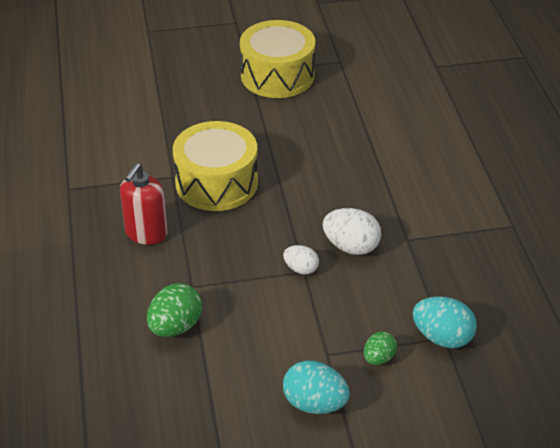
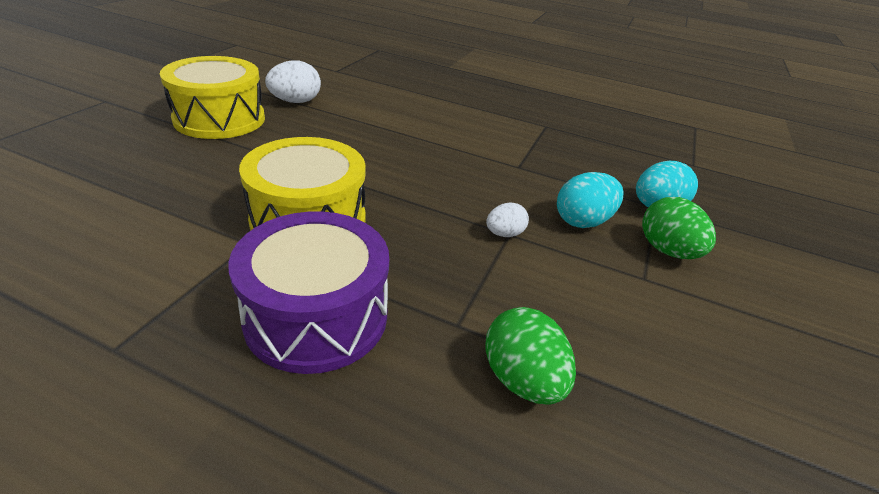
camera: 60 degrees left, 5 degrees down
red soap dispenser [120,163,168,245] -> purple drum [228,212,389,374]
turquoise egg [283,360,350,414] -> turquoise egg moved to [557,172,623,228]
white egg [323,208,381,255] -> white egg moved to [265,60,321,103]
green egg [364,331,397,365] -> green egg [642,197,716,259], size x1.64

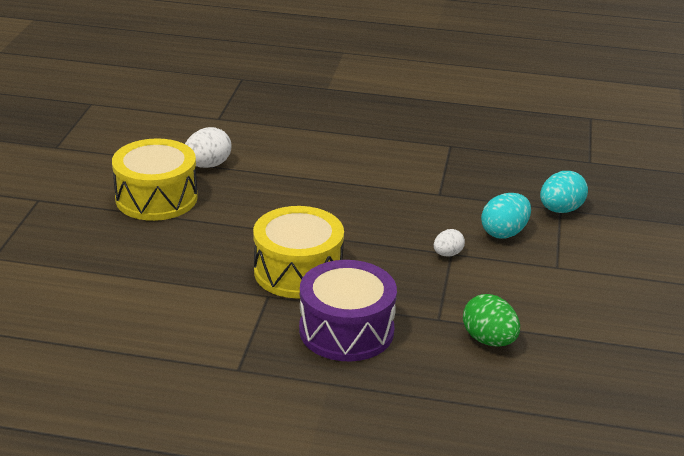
camera: 10 degrees left, 5 degrees down
green egg [642,197,716,259] -> none

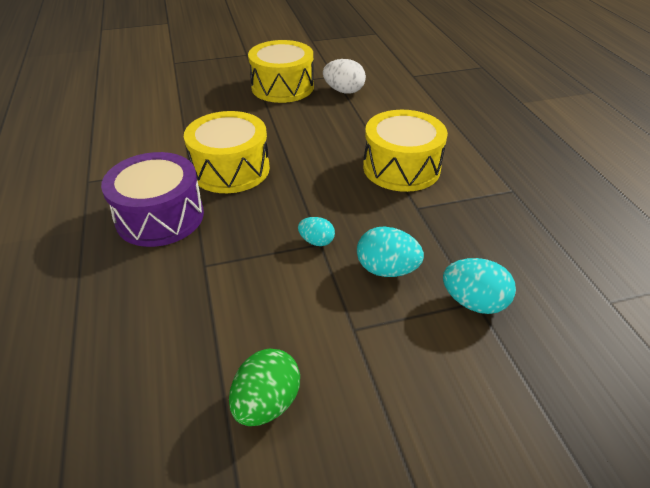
camera: 65 degrees right, 10 degrees up
white egg [434,229,465,257] -> turquoise egg [298,217,335,246]
green egg [463,294,520,346] -> green egg moved to [229,348,300,426]
none -> yellow drum [363,110,448,192]

